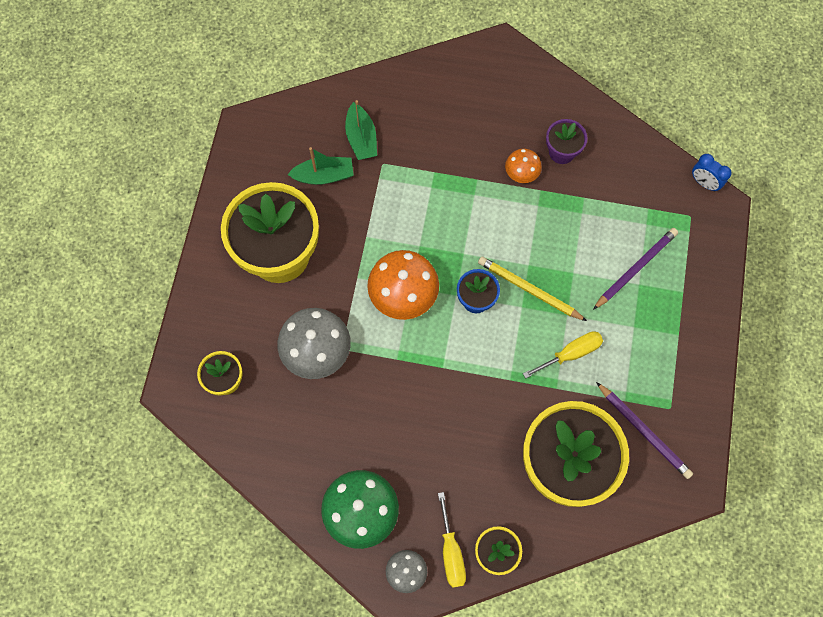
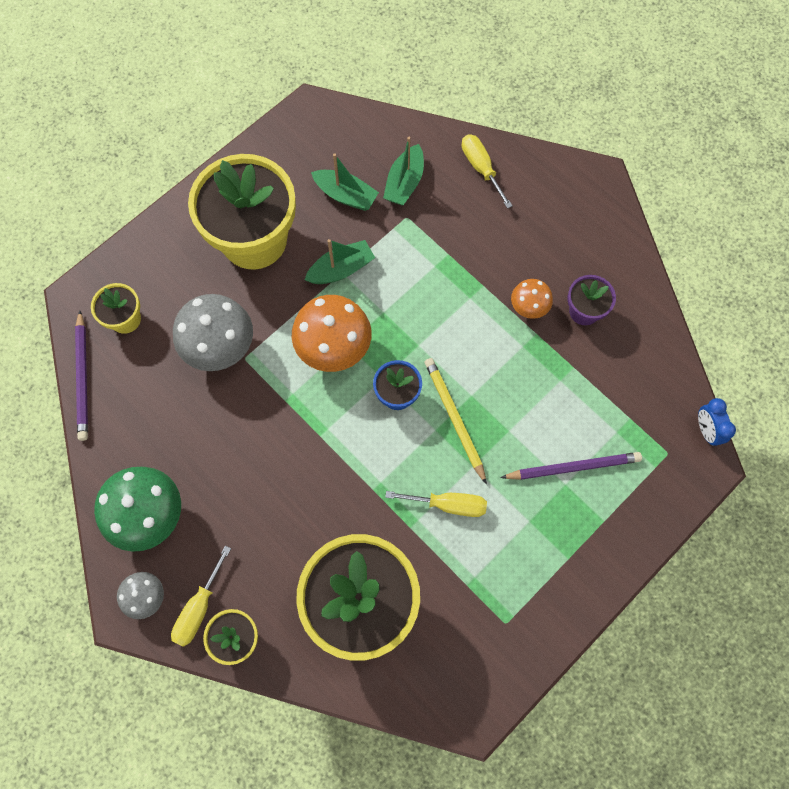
camera: 35 degrees right, 0 degrees up
purple pencil [596,382,693,479] -> purple pencil moved to [75,311,88,441]
none -> green boat [305,239,375,284]
none -> yellow screwdriver [462,134,513,209]

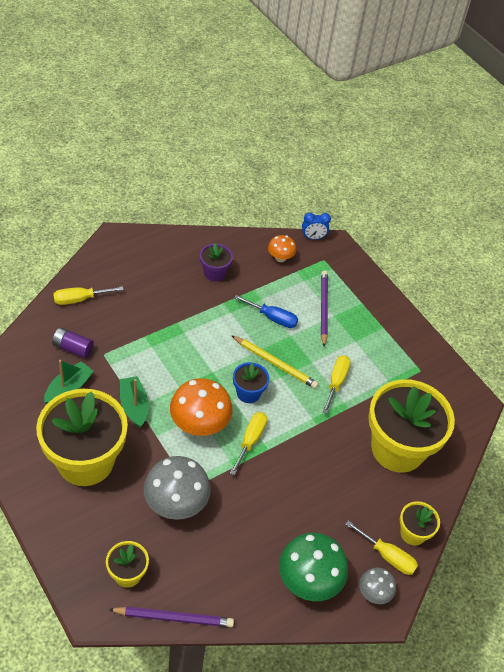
camera: 85 degrees left, 20 degrees down
green boat [383,137,424,205] -> purple battery [52,328,94,358]
yellow pencil [425,358,487,485] -> yellow pencil turned 135 degrees counterclockwise [231,335,319,389]
orange mushroom [511,279,553,319] -> orange mushroom moved to [268,235,296,262]
none -> yellow screwdriver [230,412,267,475]
none -> blue screwdriver [234,295,298,328]

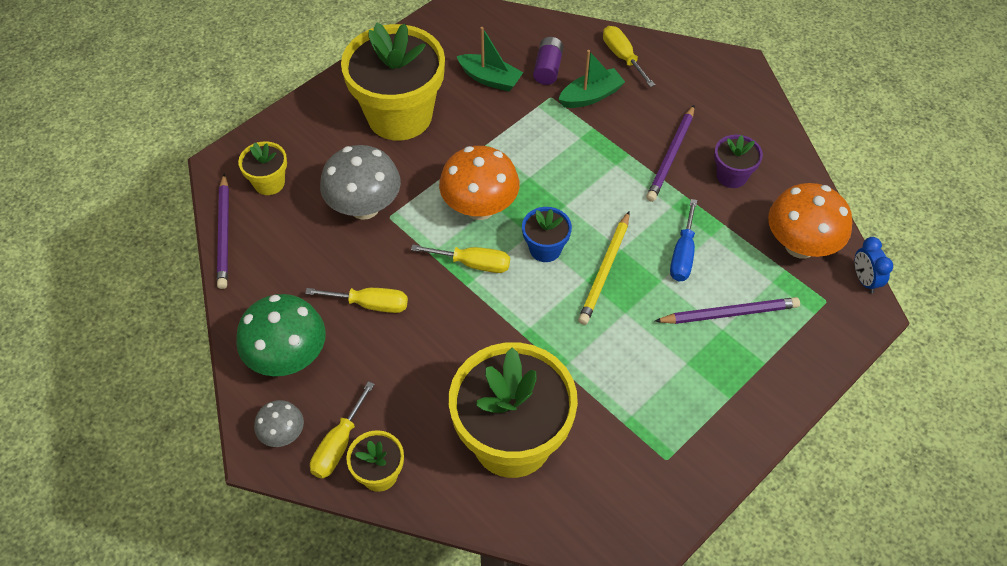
camera: 85 degrees right, 5 degrees up
green boat [120,376,149,428] -> green boat moved to [558,50,625,108]
orange mushroom [268,235,296,262] -> orange mushroom [768,183,852,259], size x1.86
yellow screwdriver [323,355,351,414] -> yellow screwdriver moved to [305,288,408,313]
none -> purple pencil [646,105,694,202]

